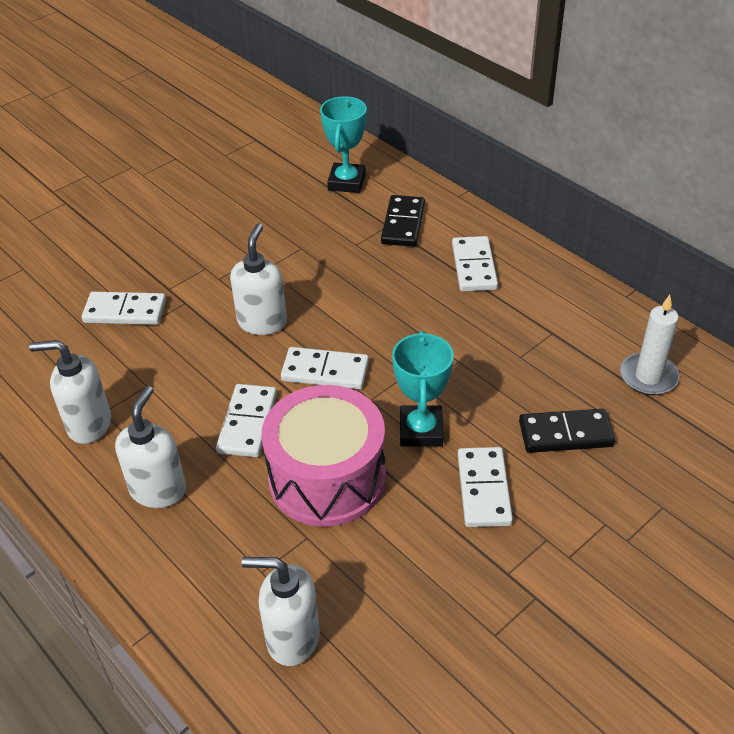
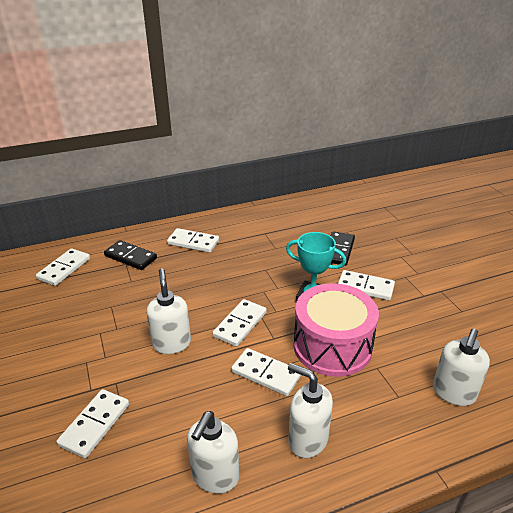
camera: 70 degrees left, 10 degrees down
white soap dispenser [230,224,287,335] -> white soap dispenser turned 45 degrees clockwise [147,268,191,354]
turquoise trophy [320,96,367,193] -> white domino [36,248,90,286]
white candle [620,295,679,395] -> none

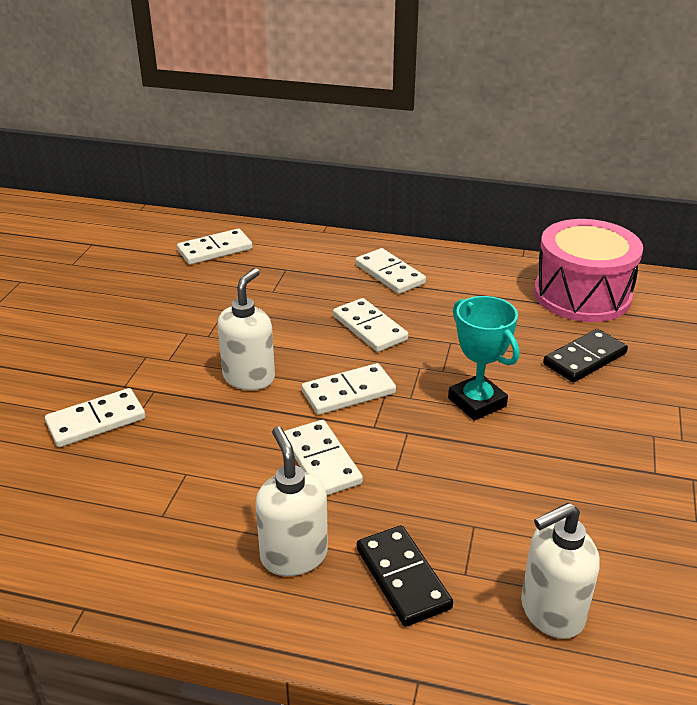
camera: 35 degrees right, 0 degrees up
black domino [104,240,157,270] -> black domino moved to [357,525,453,627]
white soap dispenser [187,411,239,494] -> none
pink drum [294,283,379,377] -> pink drum moved to [534,219,643,322]
white domino [338,270,395,300] -> white domino moved to [333,298,408,352]

